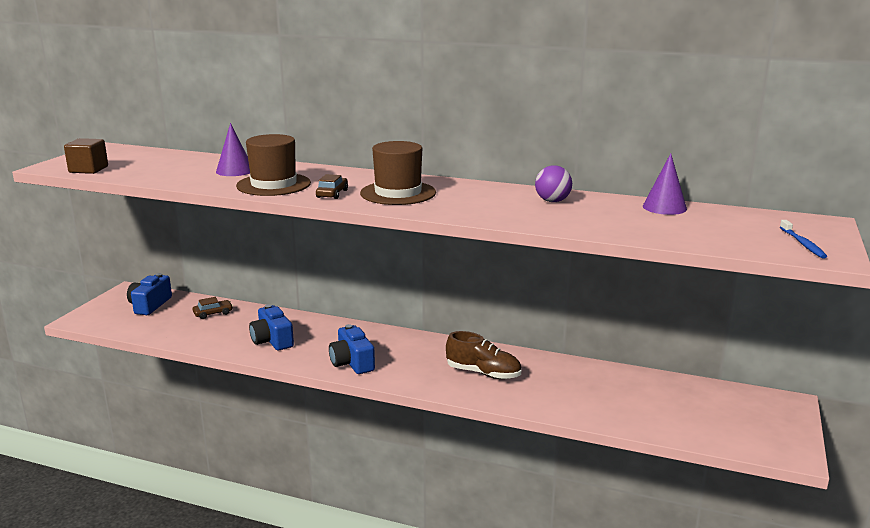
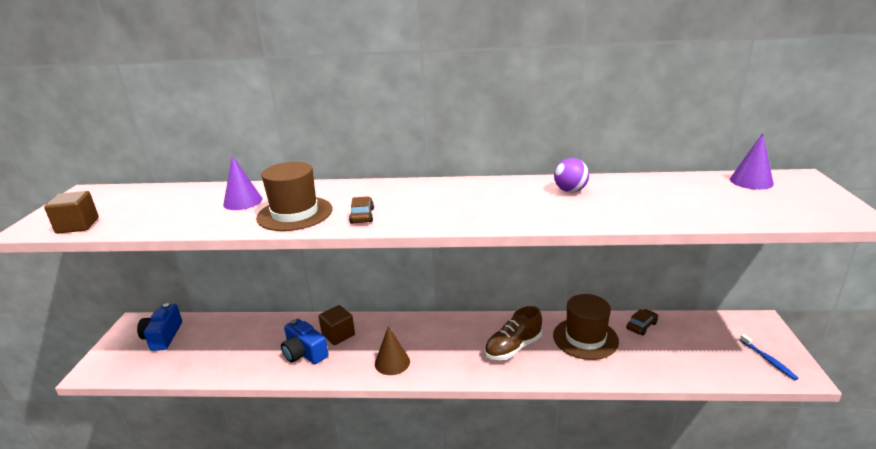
camera: 15 degrees left, 5 degrees up
brown car [192,297,233,319] -> brown car moved to [626,309,658,335]
blue camera [329,324,375,374] -> brown cone [375,326,410,375]
brown hat [360,141,436,205] -> brown hat moved to [553,294,619,360]
brown shoe [446,331,521,379] -> brown shoe turned 135 degrees clockwise [485,306,542,360]
purple cone [643,153,687,215] -> purple cone moved to [730,133,774,190]
blue toothbrush [780,220,827,259] -> blue toothbrush moved to [740,334,798,380]
none -> brown cube [318,305,355,345]

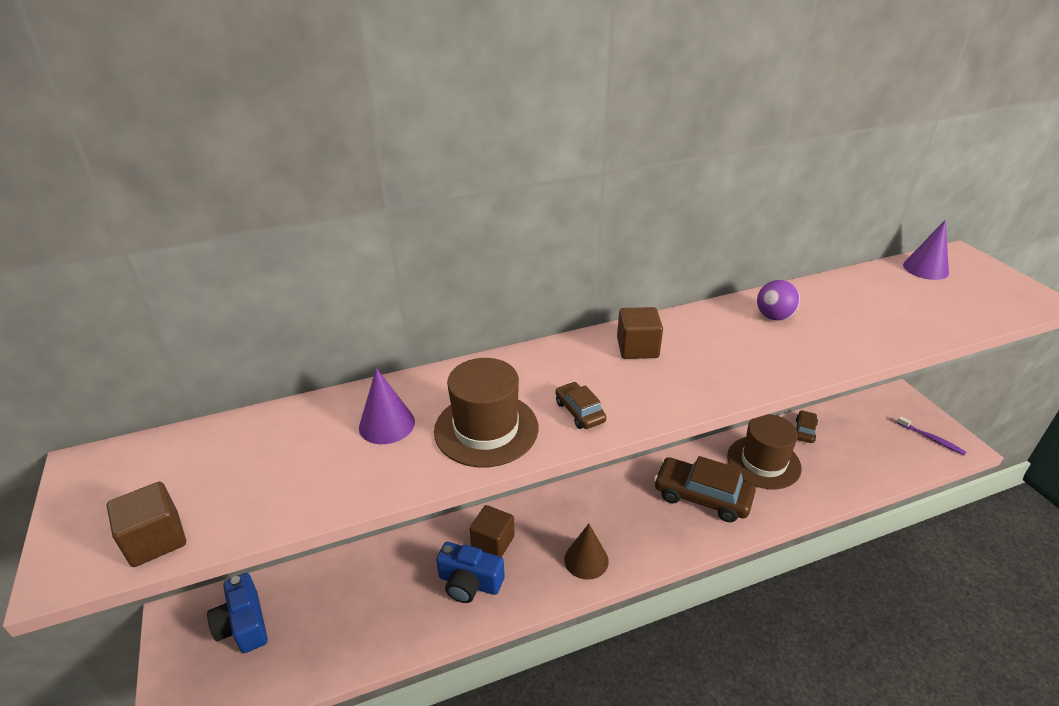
camera: 25 degrees left, 10 degrees up
brown shoe [485,306,542,360] -> brown car [654,456,756,522]
blue toothbrush [740,334,798,380] -> purple toothbrush [897,416,966,455]
none -> brown cube [617,307,663,359]

